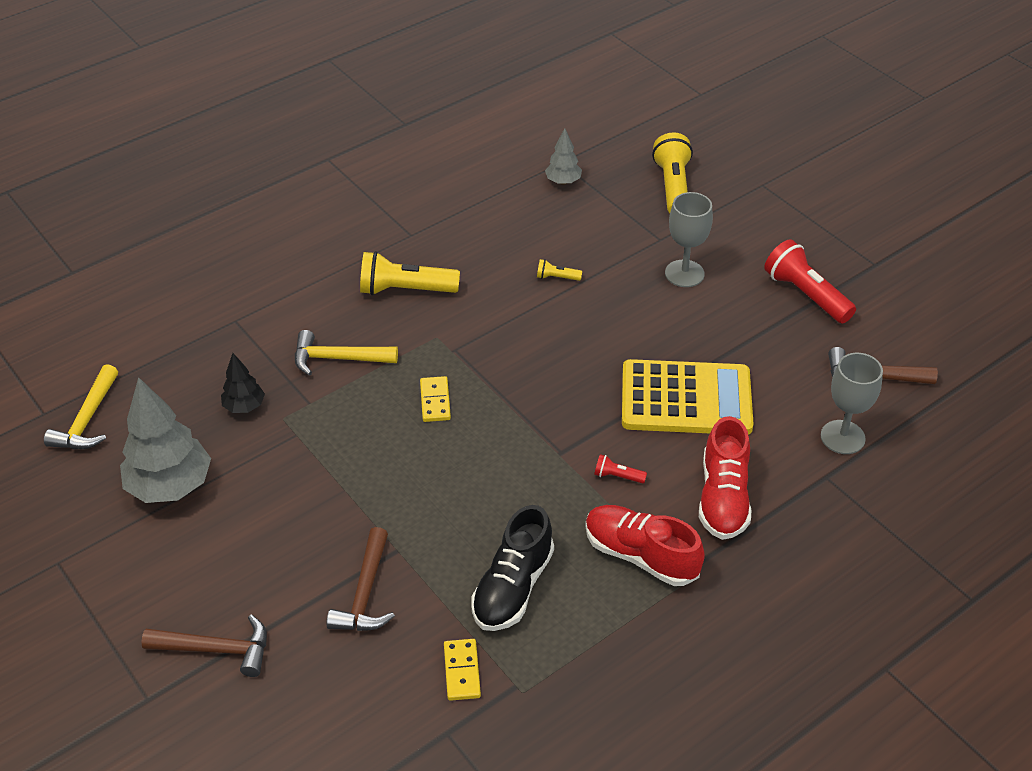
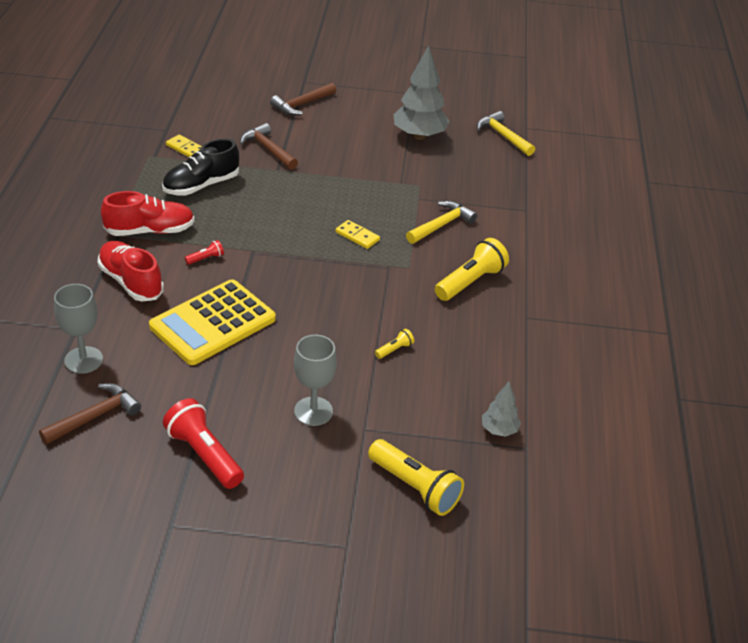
camera: 130 degrees right, 5 degrees down
black tree [221,353,265,413] -> none
black shoe [471,505,554,631] -> black shoe turned 105 degrees counterclockwise [162,139,239,195]
red flashlight [764,239,856,323] -> red flashlight turned 135 degrees counterclockwise [163,398,244,489]

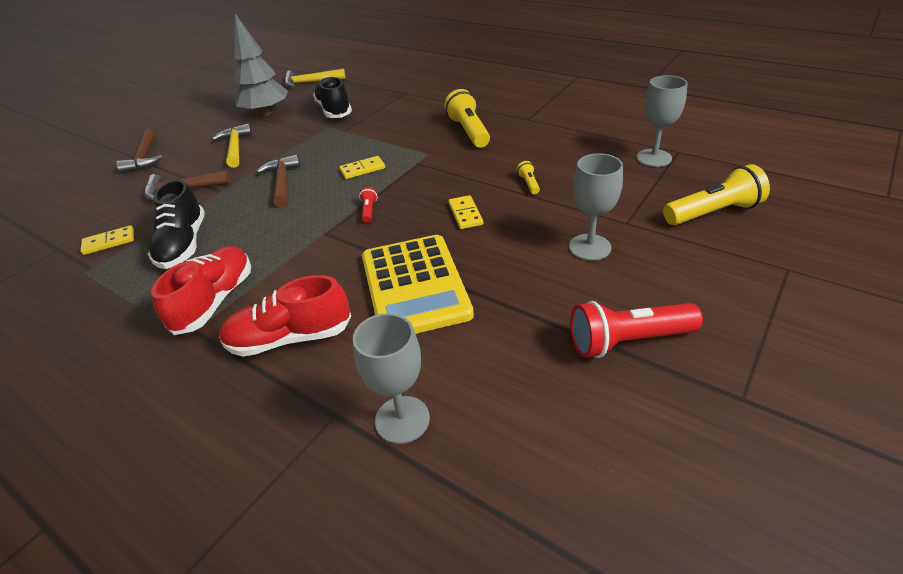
camera: 55 degrees left, 0 degrees up
brown hammer [39,383,141,445] -> brown hammer moved to [256,154,300,208]
red flashlight [185,240,224,265] -> red flashlight moved to [359,187,378,223]
yellow hammer [406,201,477,244] -> yellow hammer moved to [212,123,252,168]
grey tree [482,382,521,437] -> grey goblet [636,75,688,167]
none -> black shoe [313,76,352,118]
none -> yellow domino [448,195,483,229]

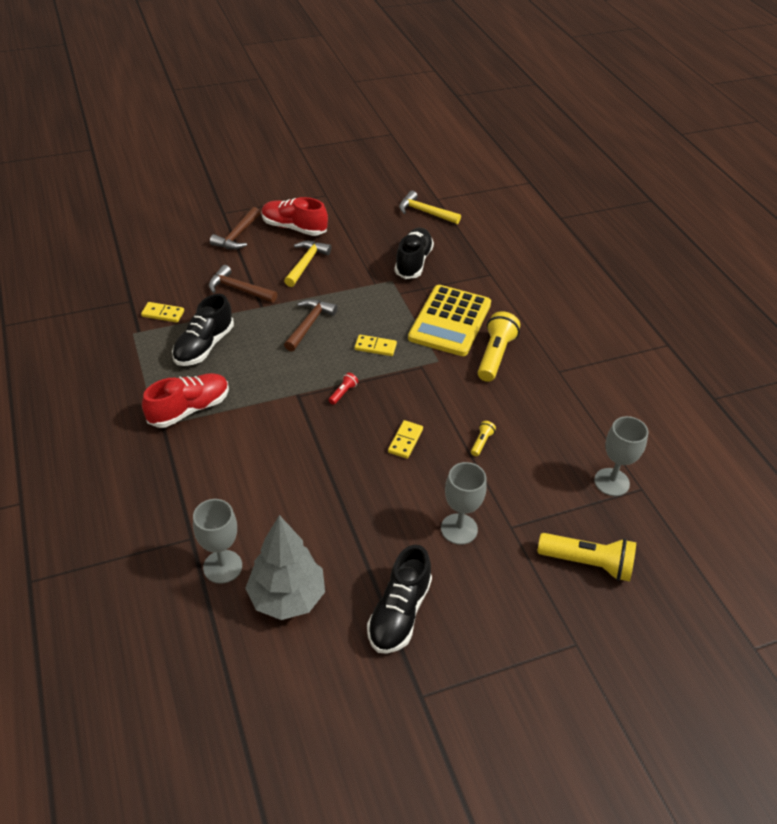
camera: 30 degrees right, 5 degrees up
red shoe [219,275,351,357] -> red shoe moved to [261,197,328,236]
grey tree [233,14,288,117] -> grey tree moved to [245,515,325,620]
yellow calculator [362,235,474,334] -> yellow calculator moved to [408,285,491,356]
red flashlight [570,301,703,358] -> black shoe [367,545,432,654]

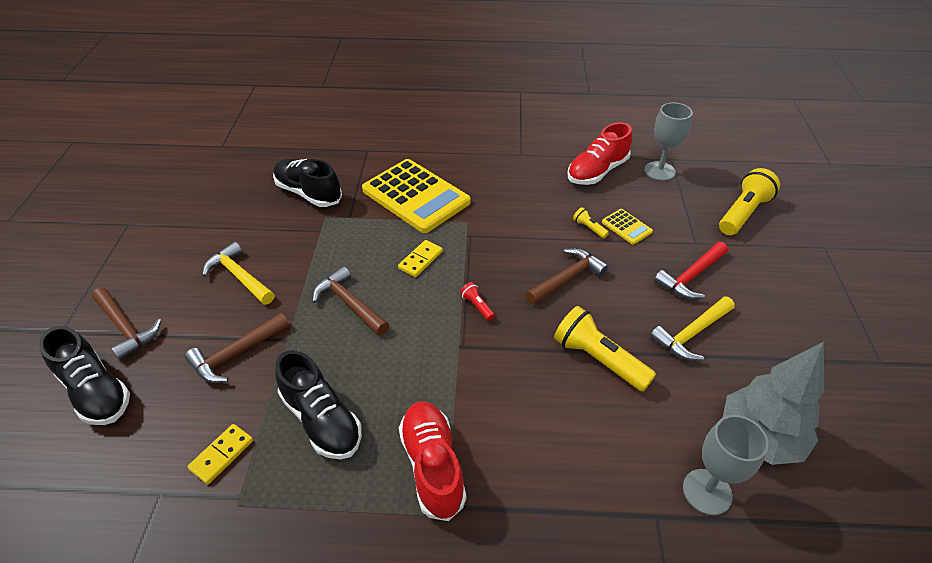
camera: 65 degrees left, 0 degrees up
red shoe [261,197,328,236] -> red shoe moved to [568,122,632,185]
black shoe [367,545,432,654] -> black shoe moved to [39,326,130,425]
yellow domino [388,420,423,459] -> brown hammer [526,248,609,305]
yellow hammer [399,191,461,224] -> yellow hammer moved to [650,296,735,361]
grey goblet [441,462,487,545] -> red hammer [654,242,728,299]
yellow flashlight [478,311,520,382] -> yellow flashlight moved to [554,306,656,392]
none -> yellow calculator [602,209,653,245]

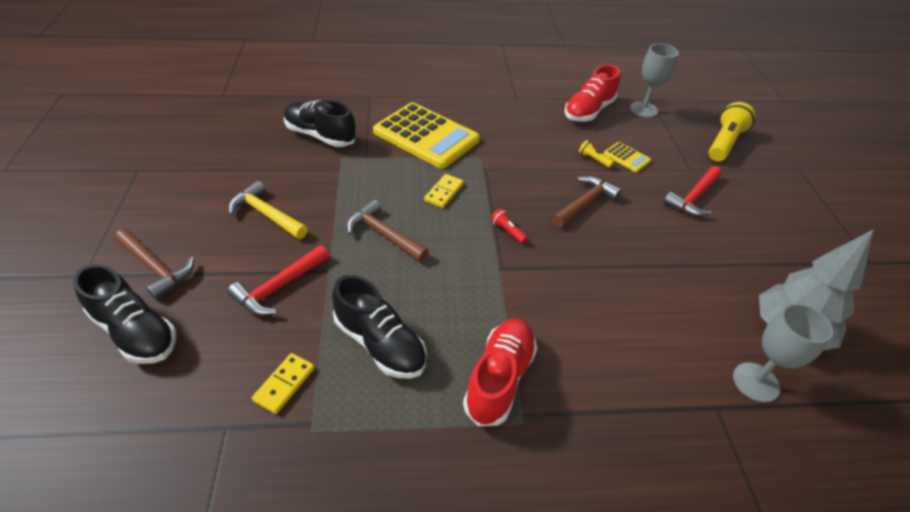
camera: 10 degrees left, 0 degrees up
brown hammer [185,313,289,383] -> red hammer [227,245,329,316]
red shoe [399,401,466,521] -> red shoe turned 45 degrees clockwise [463,319,537,426]
yellow flashlight [554,306,656,392] -> none
yellow hammer [650,296,735,361] -> none

